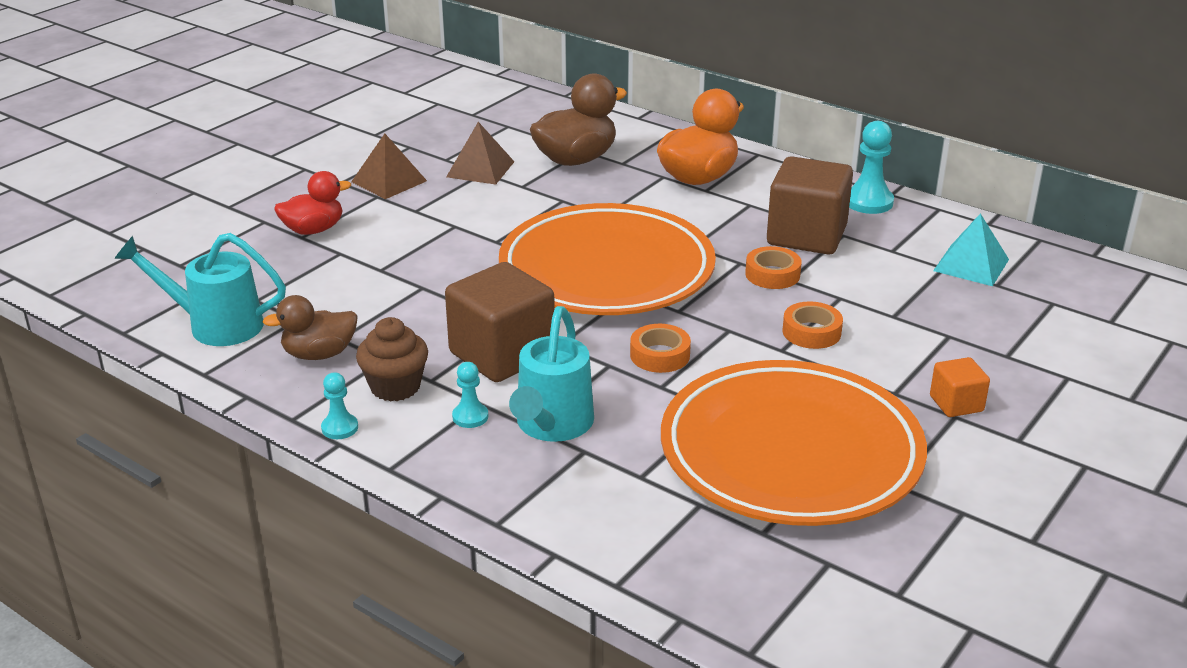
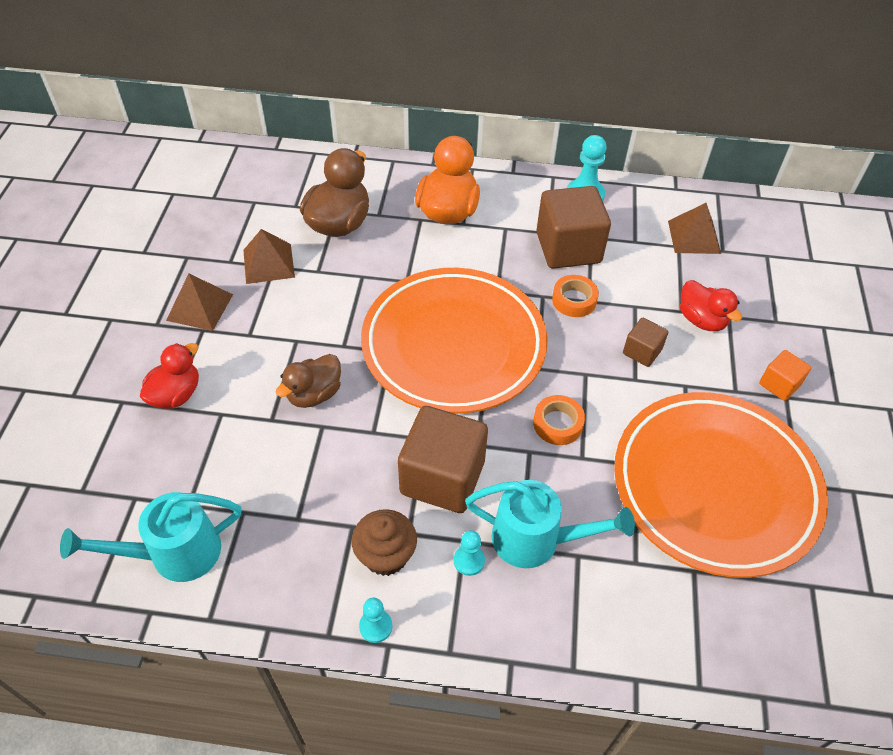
camera: 30 degrees left, 20 degrees up
brown duck [263,295,358,360] -> brown duck moved to [276,354,341,408]
turquoise watering can [509,306,594,442] -> turquoise watering can turned 60 degrees counterclockwise [465,480,635,568]
orange tape [783,302,843,349] -> brown cube [623,318,668,367]
turquoise pyramid [933,213,1009,286] -> brown pyramid [668,203,721,254]
none -> red duck [680,280,742,331]

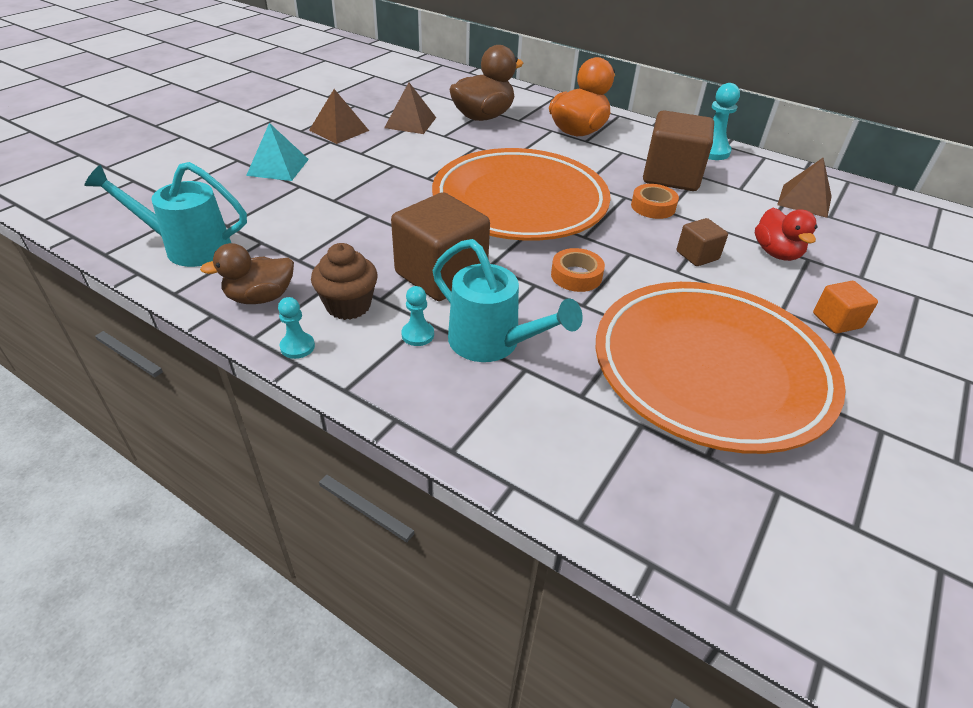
camera: 25 degrees right, 10 degrees down
red duck [140,343,199,409] -> turquoise pyramid [246,123,309,181]
brown duck [276,354,341,408] -> brown duck moved to [200,243,294,304]

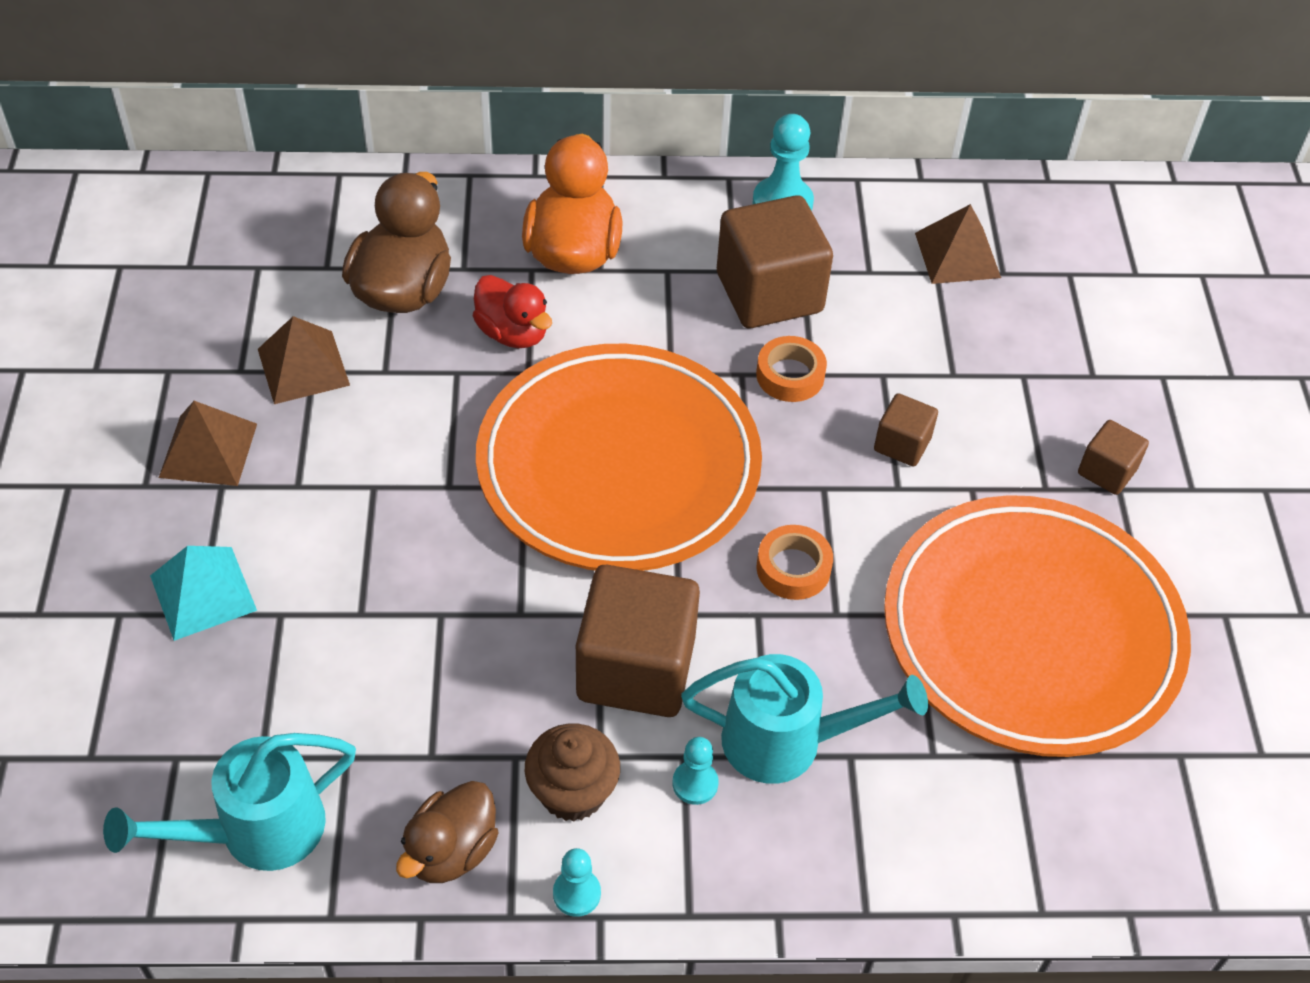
camera: 35 degrees left, 10 degrees up
red duck [755,208,817,261] -> red duck moved to [473,275,552,348]
orange cube [813,281,878,334] -> brown cube [1078,420,1149,495]

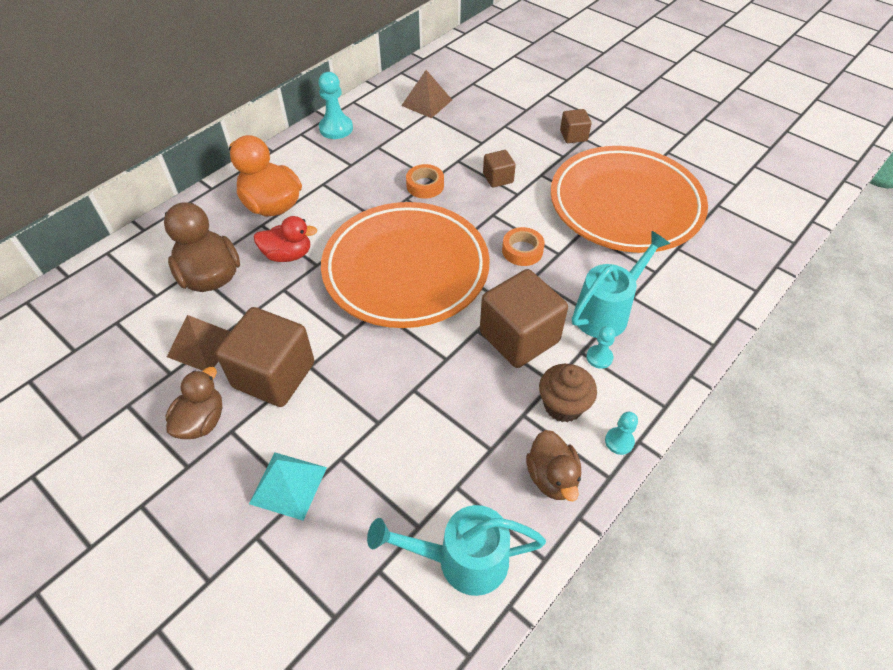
camera: 45 degrees left, 0 degrees up
turquoise watering can [103,733,356,871] -> turquoise watering can turned 75 degrees clockwise [367,505,546,596]
brown pyramid [159,401,257,486] -> brown duck [166,367,222,439]
brown cube [717,195,833,328] -> brown cube moved to [216,307,314,407]

